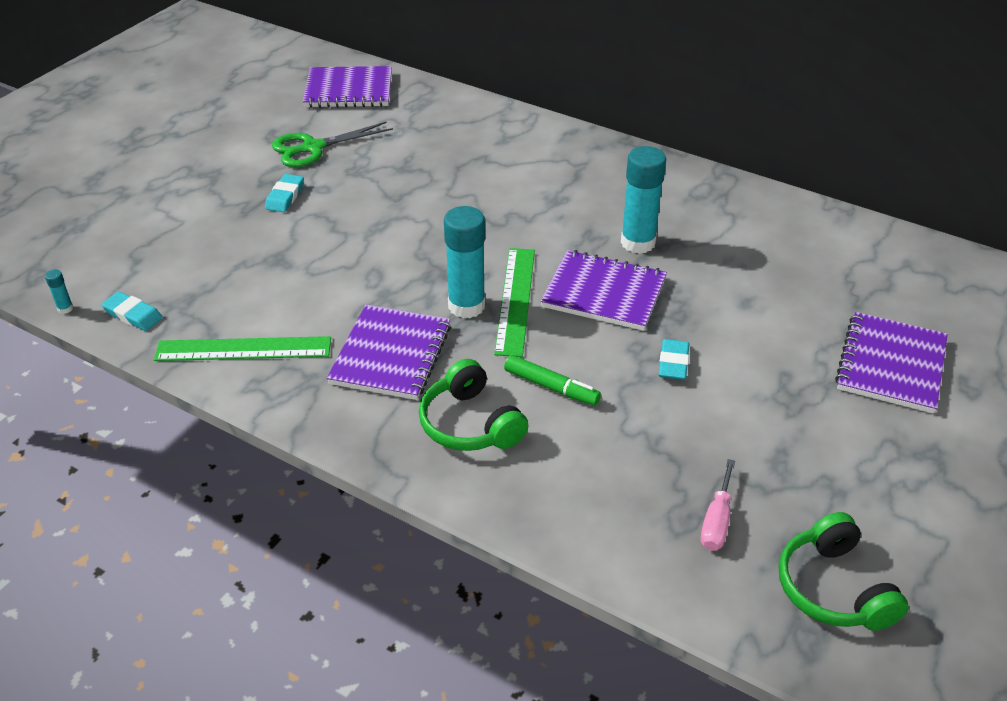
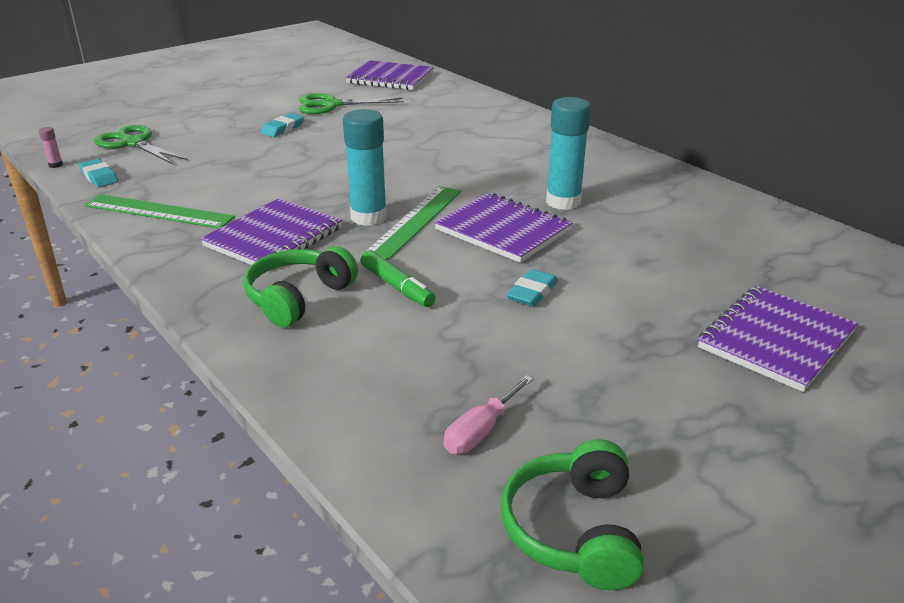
camera: 20 degrees right, 10 degrees down
turquoise glue stick [45,270,73,314] -> pink glue stick [39,127,63,168]
green headphones [419,359,528,451] -> green headphones turned 45 degrees clockwise [244,246,358,327]
none -> green scissors [94,125,188,164]

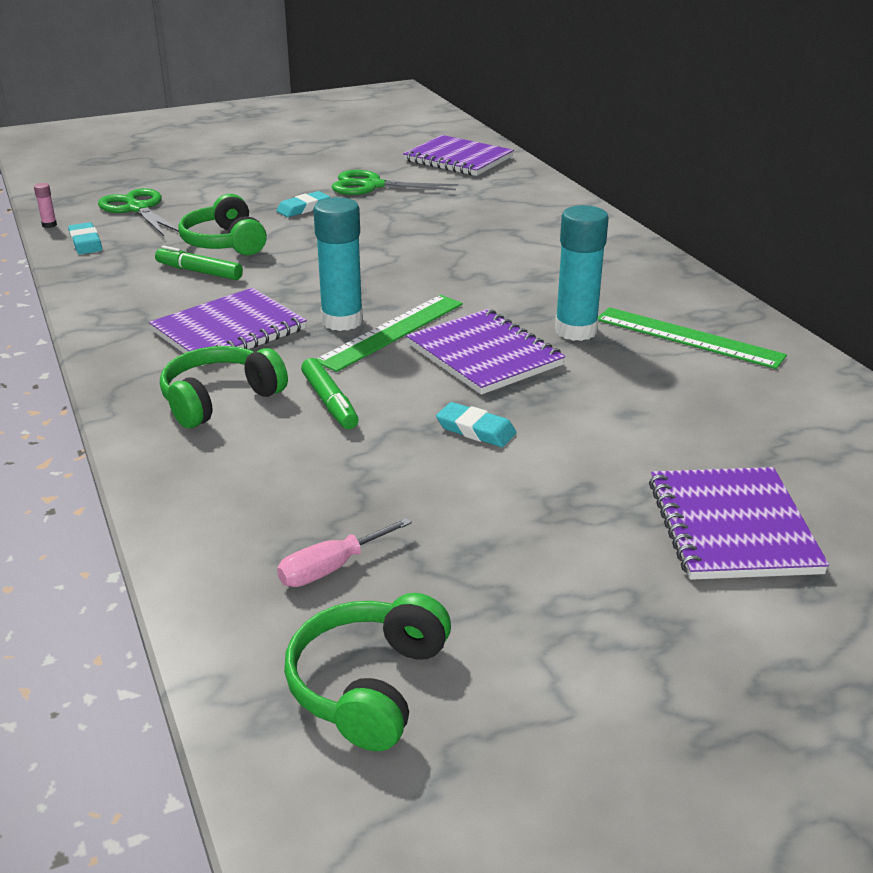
camera: 15 degrees right, 0 degrees up
green ruler [84,194,235,228] -> green ruler moved to [598,307,787,369]
turquoise eraser [506,269,558,307] -> turquoise eraser turned 75 degrees clockwise [436,402,517,447]
purple notebook [698,286,858,392] -> purple notebook turned 60 degrees counterclockwise [649,467,829,580]
none -> green marker [155,246,243,280]
none -> green headphones [178,194,267,255]

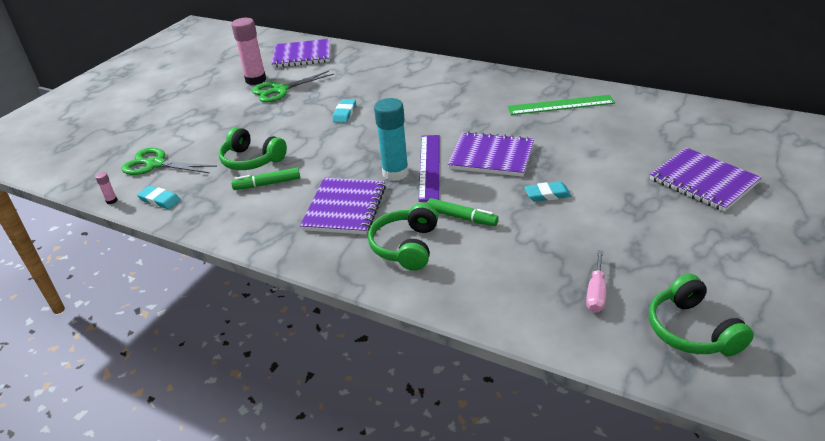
camera: 35 degrees left, 5 degrees up
turquoise eraser [276,191,330,217] -> turquoise eraser moved to [332,99,356,123]
green ruler [317,295,463,372] -> purple ruler [419,135,440,202]
turquoise glue stick [555,205,609,341] -> none
none -> pink glue stick [231,18,266,85]

